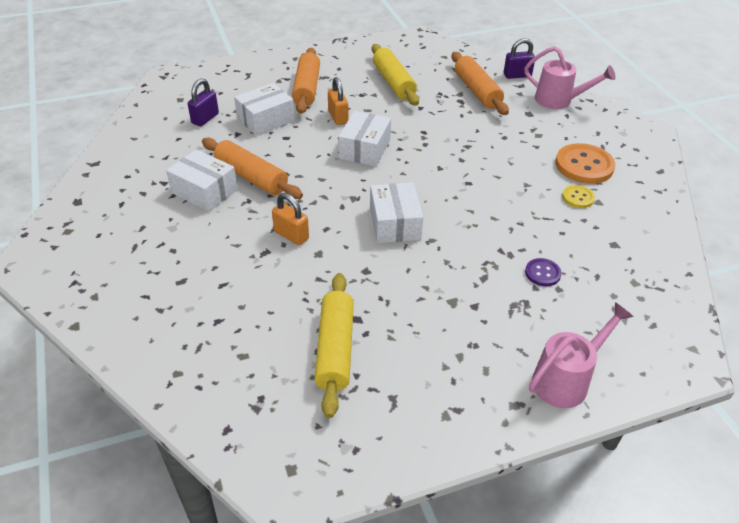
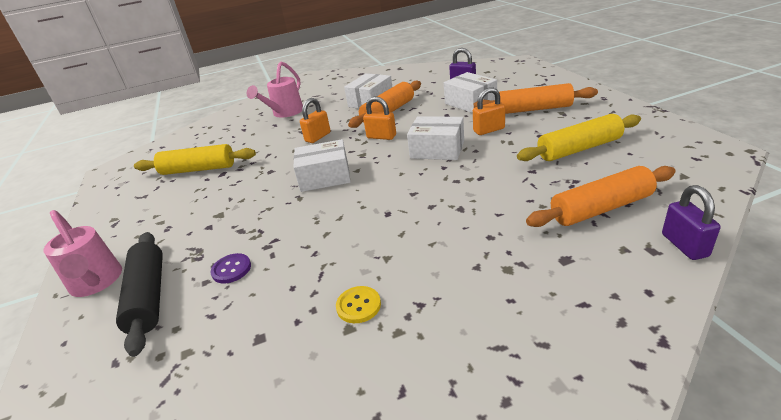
camera: 95 degrees right, 10 degrees down
pink watering can [524,46,615,109] -> pink watering can moved to [247,61,303,118]
orange button [555,143,615,184] -> none
none -> black rolling pin [116,232,163,357]
none -> orange padlock [363,96,396,140]

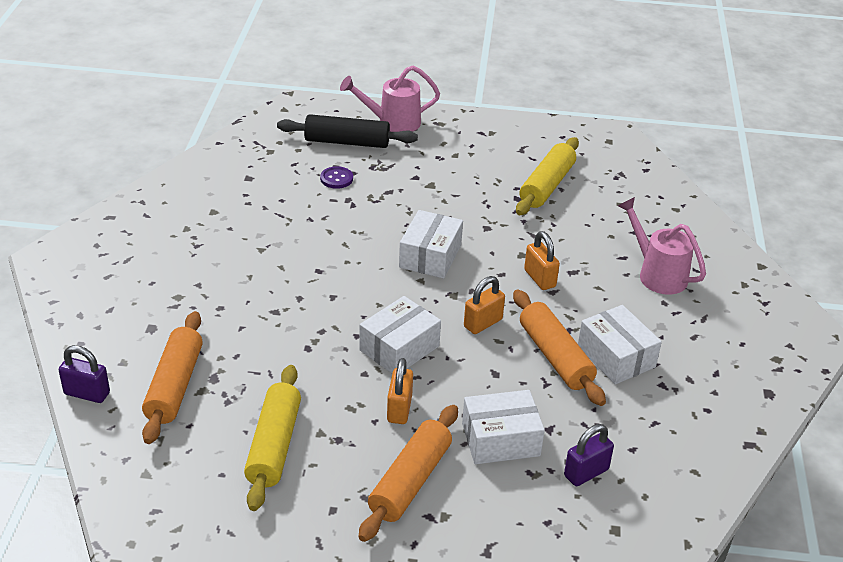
camera: 110 degrees right, 5 degrees up
yellow button [336,286,381,323] -> none

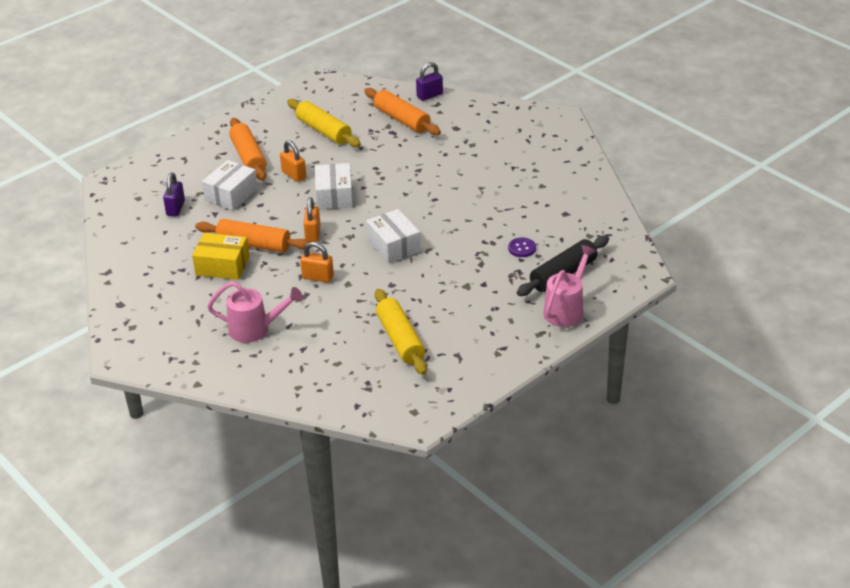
camera: 135 degrees right, 0 degrees up
white box [578,305,662,384] -> yellow box [192,233,249,280]

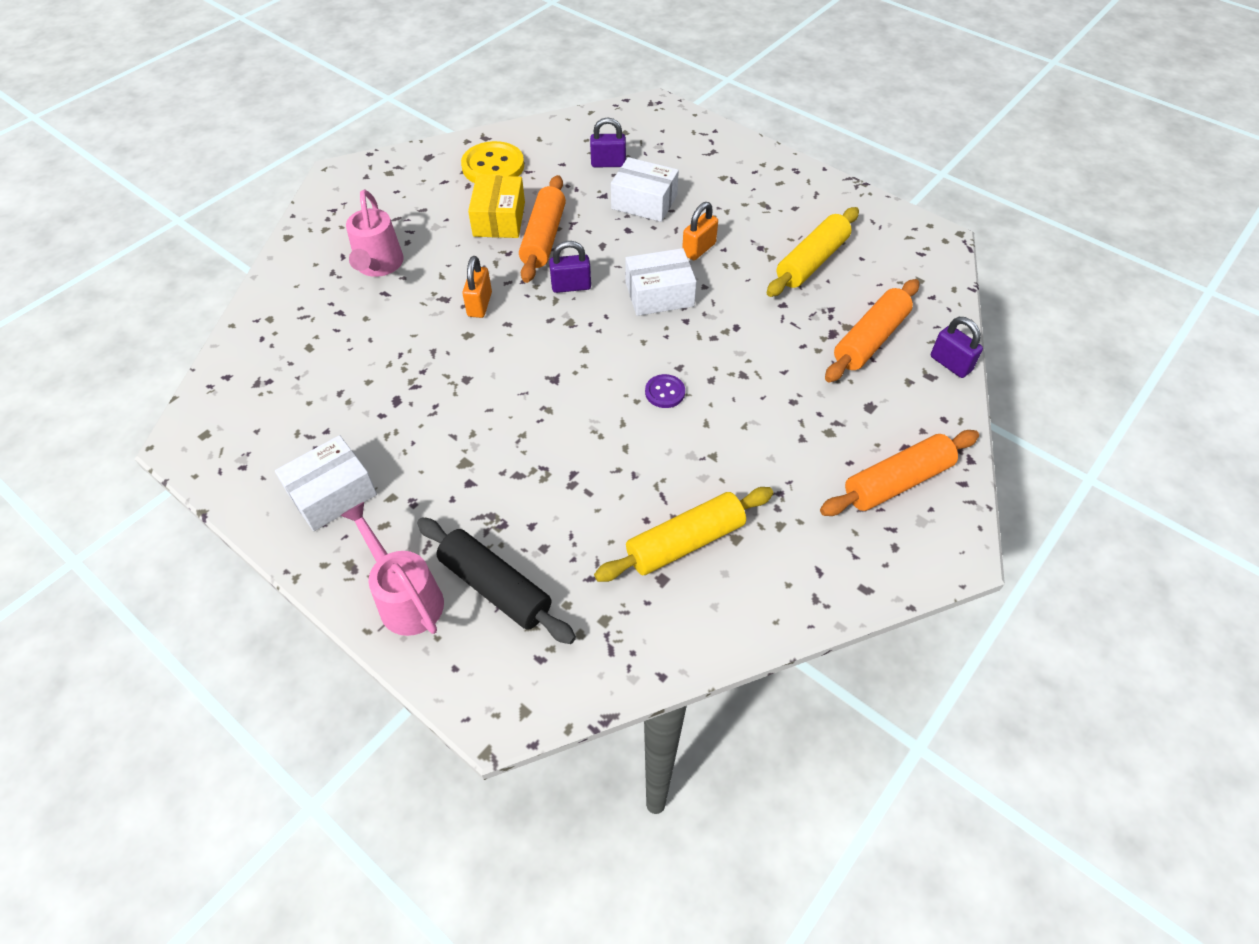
camera: 80 degrees right, 15 degrees up
orange rolling pin [229,118,267,181] -> orange rolling pin moved to [820,430,979,516]
orange padlock [303,197,321,242] -> purple padlock [549,241,591,293]
white box [366,209,421,264] -> white box moved to [275,435,377,531]
yellow rolling pin [375,289,427,375] -> yellow rolling pin moved to [594,487,773,582]
purple button [508,237,536,257] -> purple button moved to [645,374,685,408]
pink watering can [543,245,596,327] -> pink watering can turned 150 degrees counterclockwise [340,502,444,636]
none -> yellow button [461,141,524,183]

